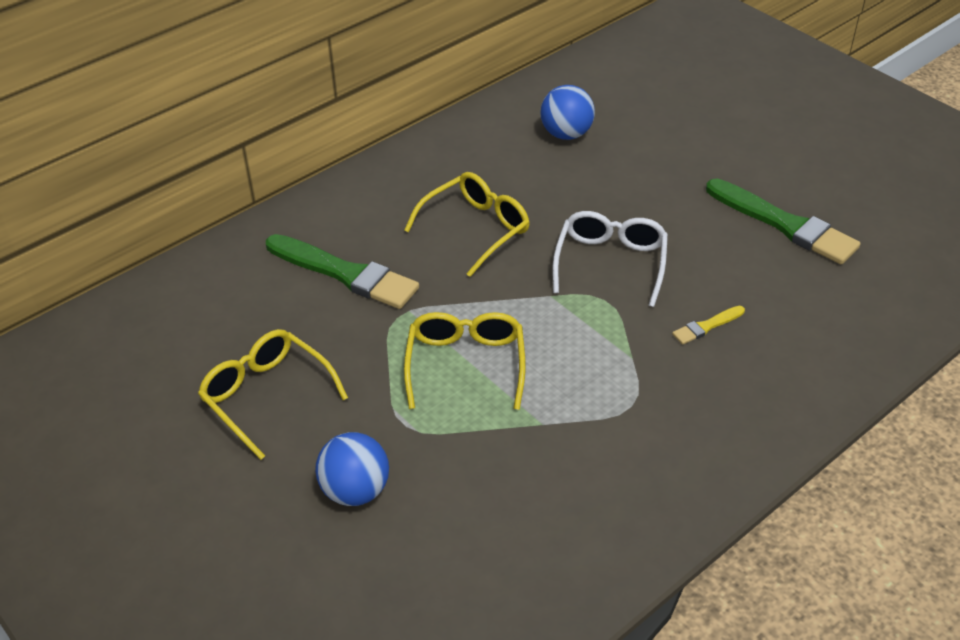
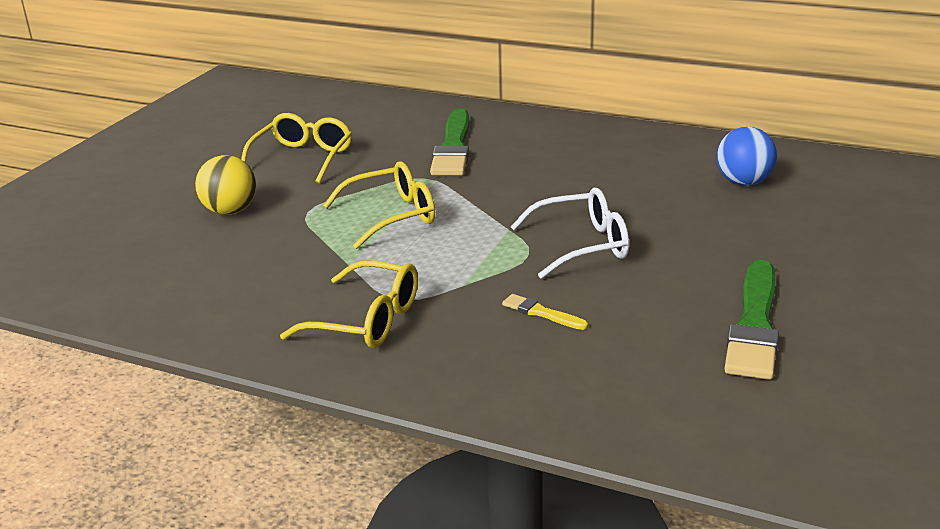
camera: 65 degrees right, 15 degrees down
blue ball [315,432,389,506] -> yellow ball [195,155,256,215]
yellow glasses [404,172,530,277] -> yellow glasses moved to [280,260,418,348]

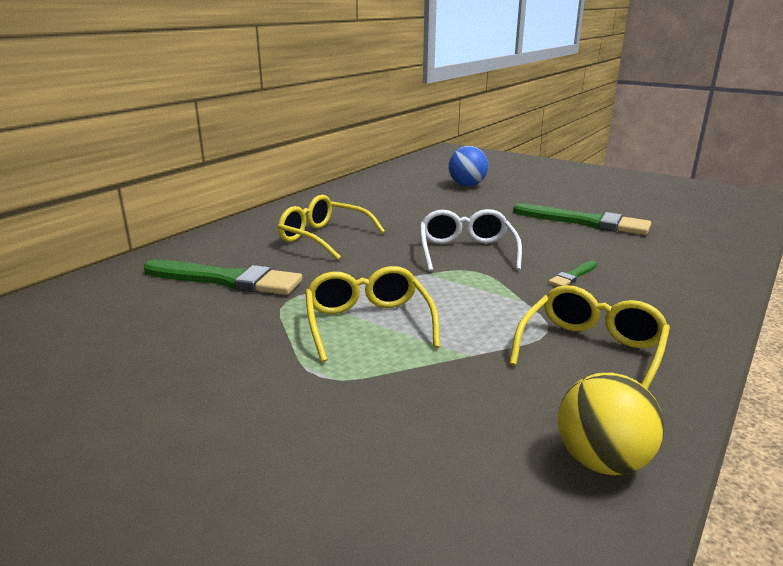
camera: 80 degrees left, 5 degrees down
yellow ball [195,155,256,215] -> yellow ball moved to [558,373,664,475]
yellow glasses [241,113,352,184] -> yellow glasses moved to [278,195,385,260]
yellow brush [502,294,588,330] -> green brush [548,261,597,287]
blue ball [717,127,777,186] -> blue ball moved to [448,146,488,186]

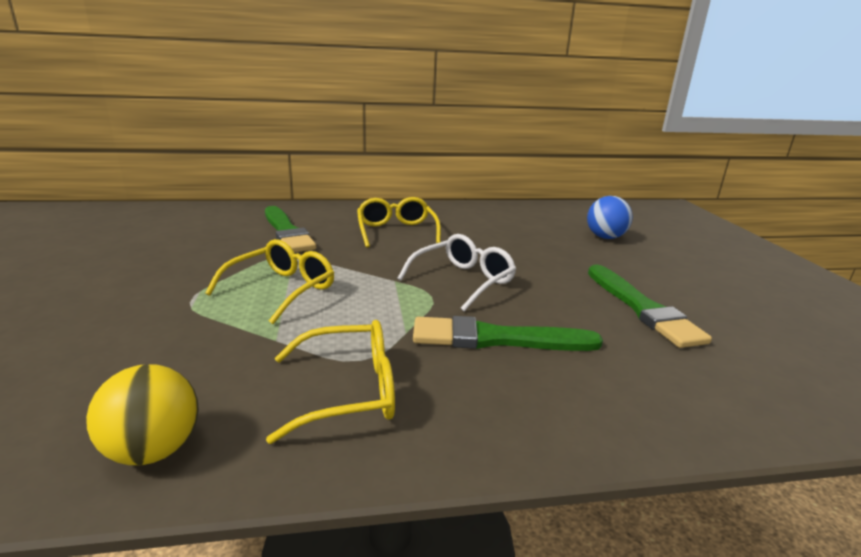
camera: 45 degrees right, 0 degrees up
green brush [548,261,597,287] -> green brush [413,316,603,351], size x2.18

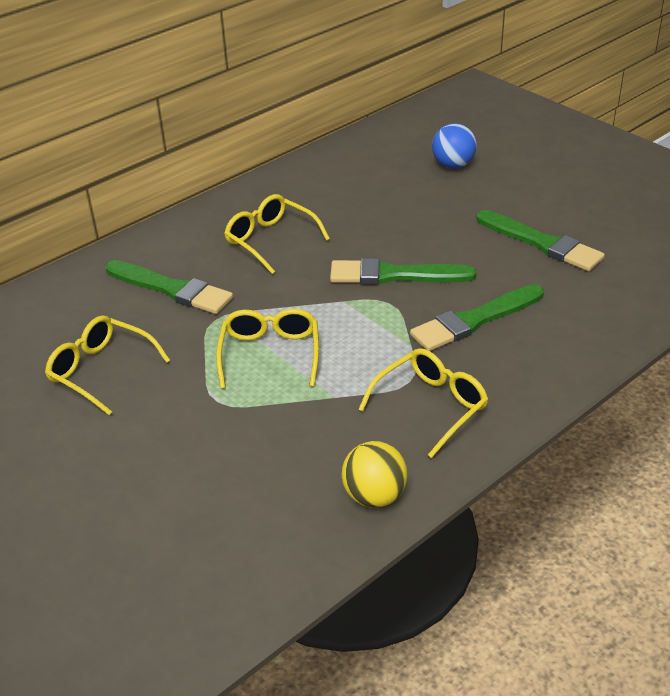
camera: 30 degrees left, 15 degrees up
white glasses [397,234,516,311] -> green brush [330,258,476,285]
none -> yellow glasses [45,315,170,415]

